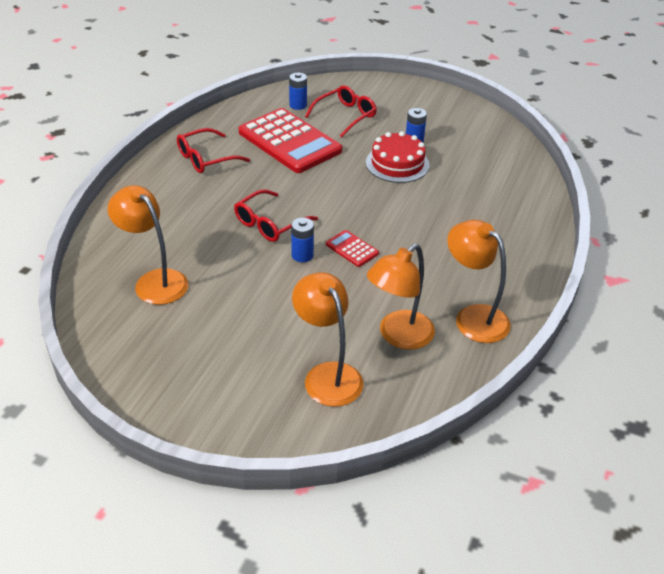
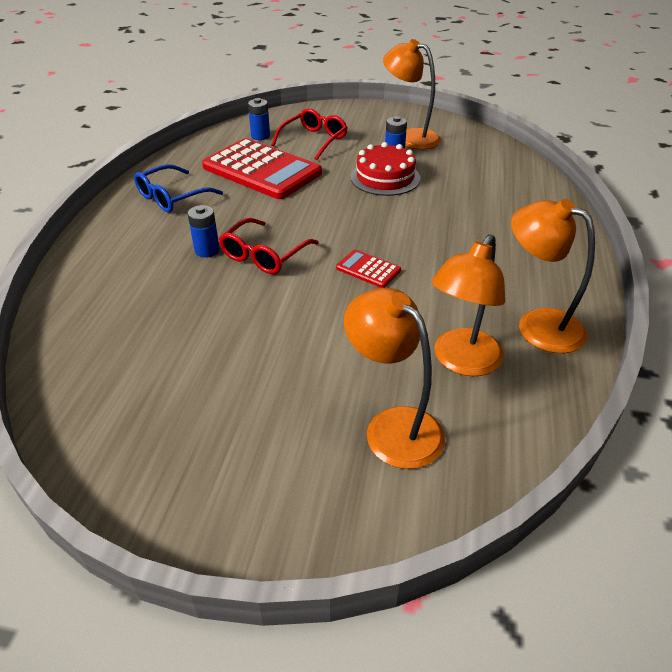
camera: 10 degrees left, 0 degrees up
orange lamp [108,185,188,305] -> orange lamp moved to [383,39,441,150]
red glasses [177,128,250,173] -> blue glasses [134,164,223,212]
blue battery [291,218,314,262] -> blue battery moved to [188,205,220,258]

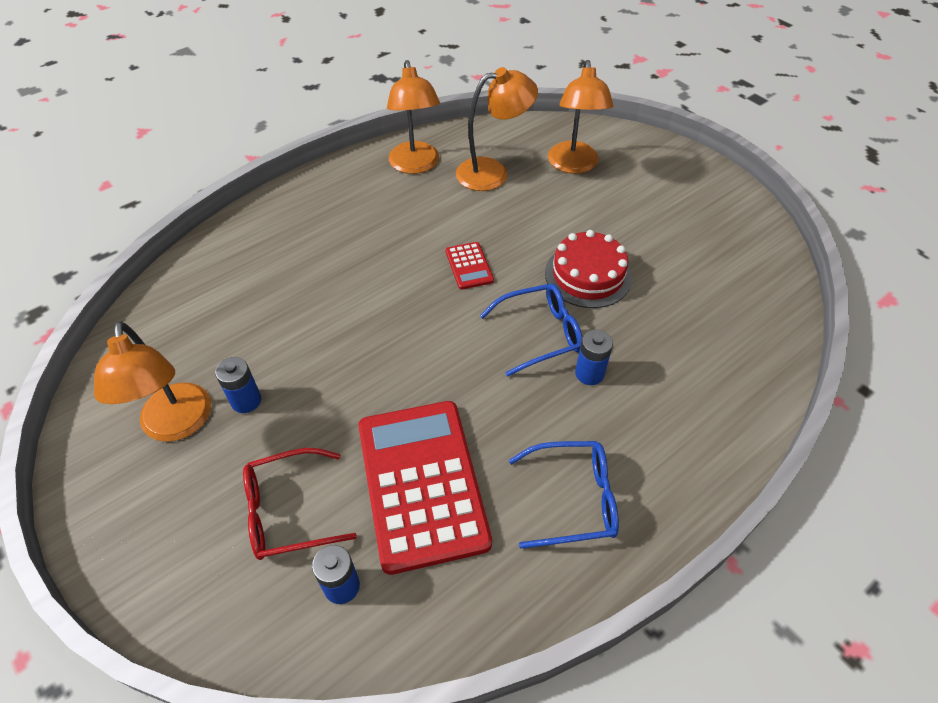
camera: 140 degrees left, 10 degrees up
red glasses [219,218,319,274] -> blue glasses [480,284,582,377]
red cake [350,142,420,196] -> red cake moved to [545,230,632,308]

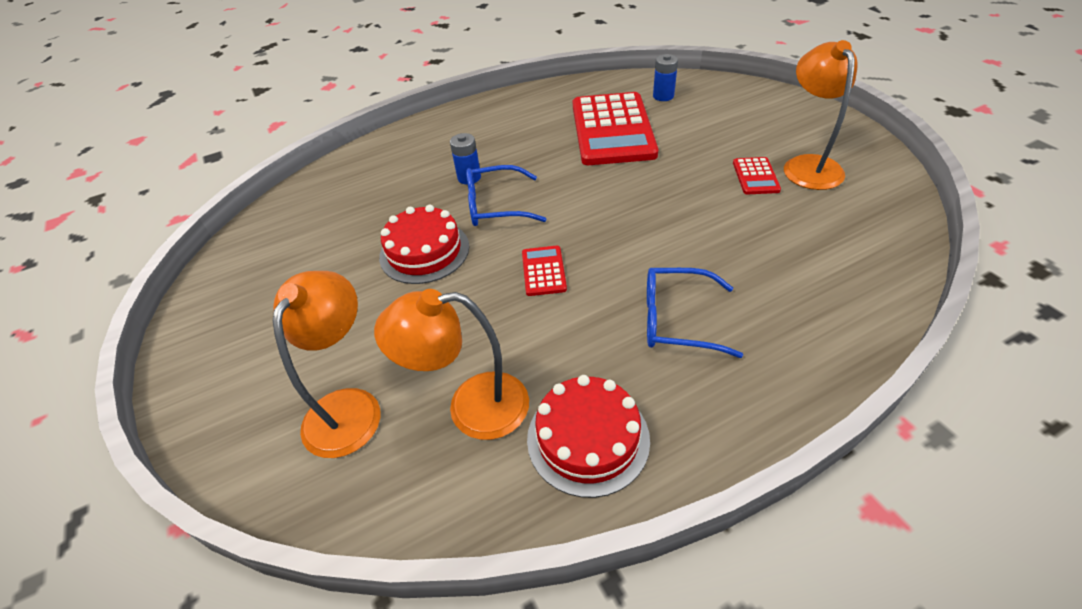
camera: 165 degrees left, 5 degrees down
blue battery [215,357,261,413] -> red calculator [733,157,781,194]
red glasses [243,448,357,560] -> none
orange lamp [387,60,440,174] -> red cake [527,375,650,498]
blue glasses [509,441,619,549] -> blue glasses moved to [647,268,743,358]

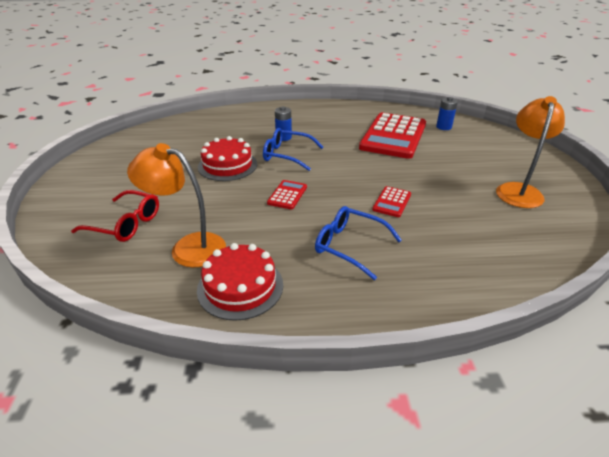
camera: 20 degrees right, 10 degrees down
orange lamp [273,271,380,458] -> red glasses [71,190,159,242]
red calculator [733,157,781,194] -> red calculator moved to [372,186,411,217]

